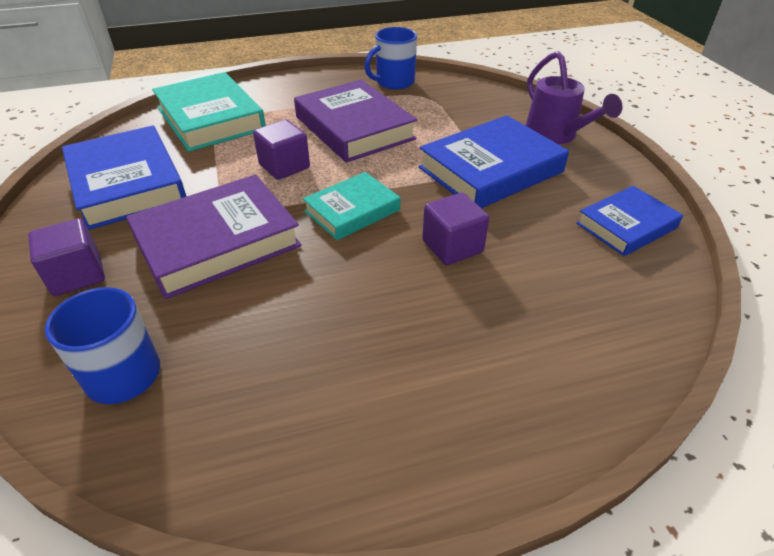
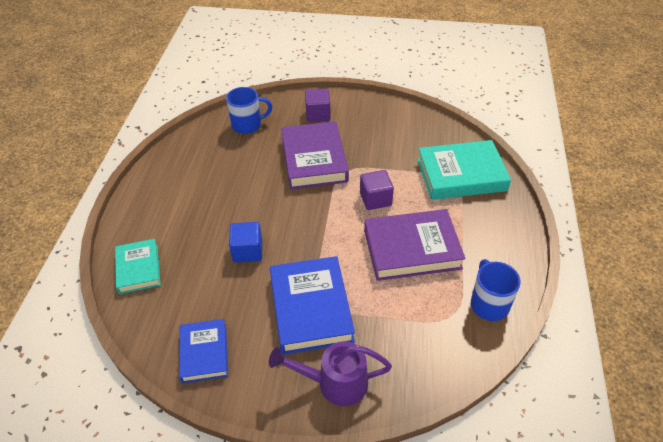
camera: 115 degrees right, 5 degrees up
blue book [62,125,187,230] -> none
turquoise book [303,172,400,240] -> turquoise book moved to [115,239,161,294]
purple cube [422,193,489,265] -> blue cube [229,222,262,263]

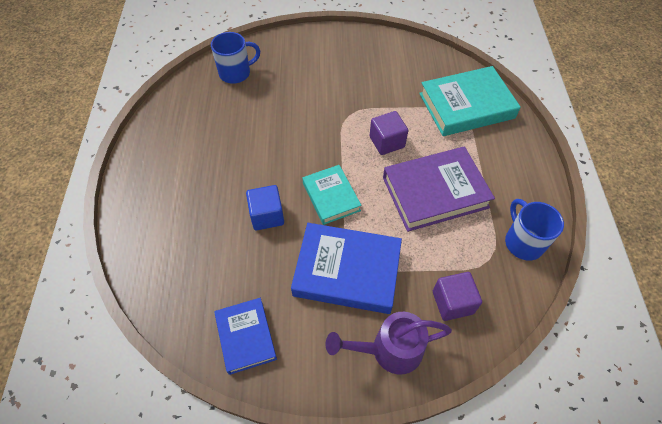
camera: 10 degrees left, 10 degrees up
turquoise book [115,239,161,294] -> turquoise book moved to [302,165,361,225]
blue book [270,256,355,355] -> blue book turned 60 degrees counterclockwise [291,223,402,314]
purple book [281,121,349,189] -> none
purple cube [305,89,331,122] -> purple cube moved to [433,272,482,321]

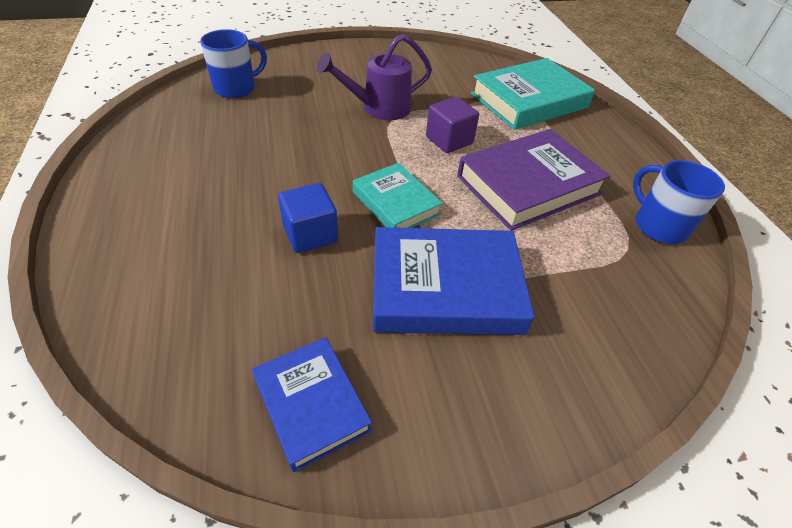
camera: 15 degrees left, 10 degrees down
purple watering can [325,312,452,375] -> purple watering can moved to [317,34,432,120]
purple cube [433,272,482,321] -> none

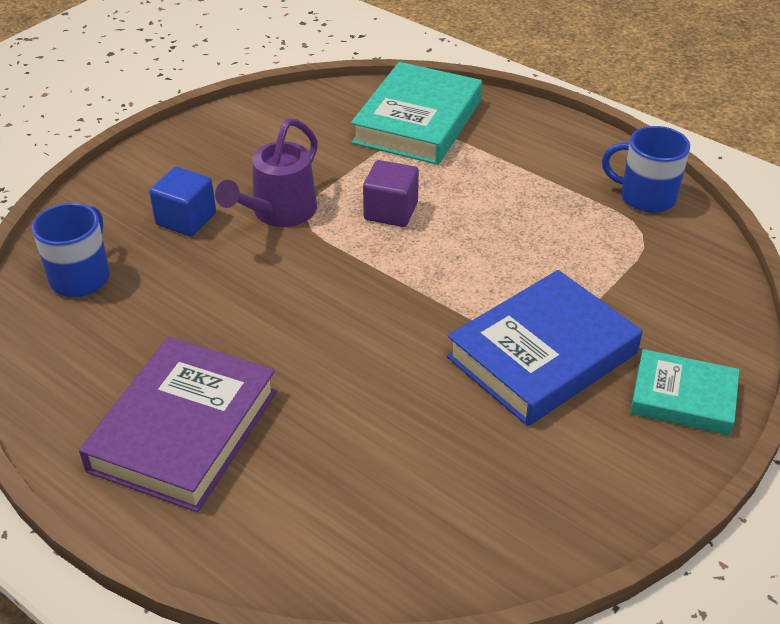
camera: 35 degrees left, 5 degrees down
blue book [252,337,372,472] -> none
blue cube [278,183,338,253] -> blue cube moved to [149,167,216,236]
turquoise book [353,163,443,228] -> turquoise book moved to [630,349,740,435]
purple book [457,129,611,231] -> purple book moved to [79,337,277,512]

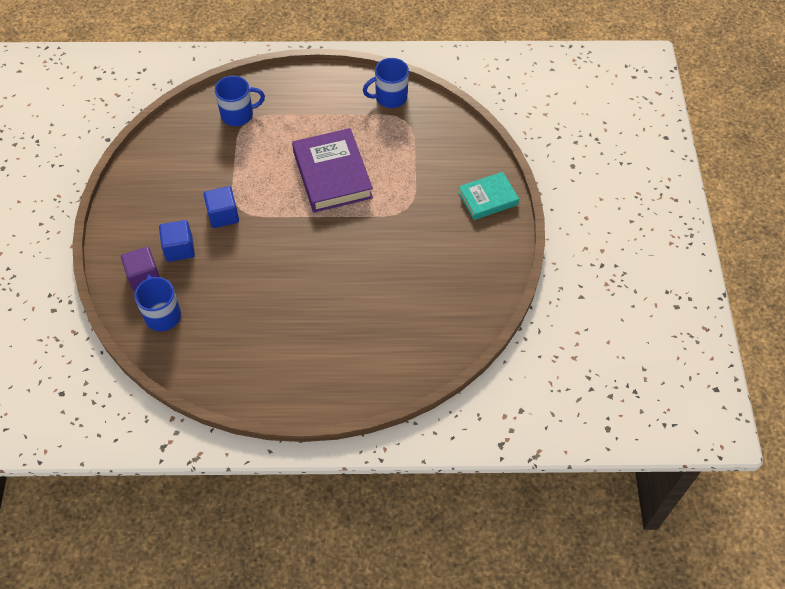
camera: 40 degrees left, 15 degrees up
purple book [79,337,277,512] -> purple book moved to [292,128,373,213]
purple watering can [215,118,318,227] -> blue cube [203,186,239,228]
turquoise book [351,62,482,165] -> blue mug [215,76,265,126]
purple cube [363,160,419,227] -> purple cube moved to [121,247,160,291]
blue book [447,270,642,426] -> none

